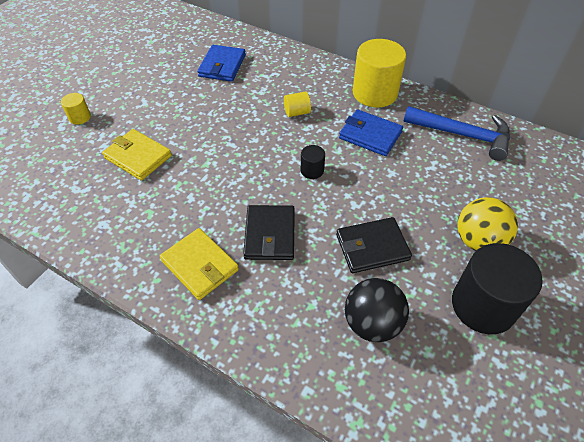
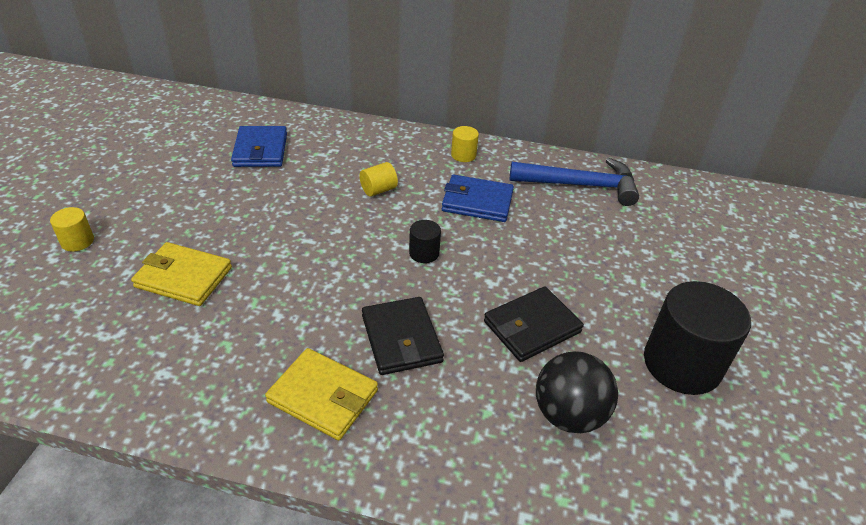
camera: 20 degrees left, 10 degrees down
yellow cylinder [353,39,406,107] -> yellow cylinder [451,126,479,162], size x0.45
yellow ball [458,197,518,251] -> none

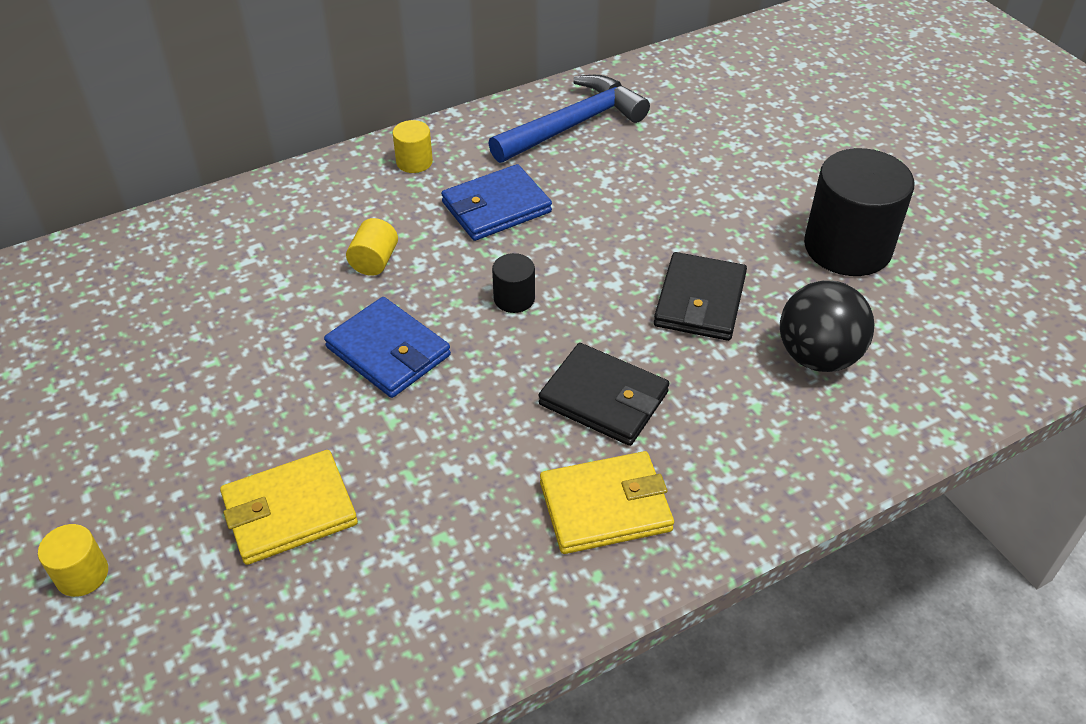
camera: 40 degrees left, 5 degrees up
blue wallet [231,126,287,167] -> blue wallet moved to [324,297,451,398]

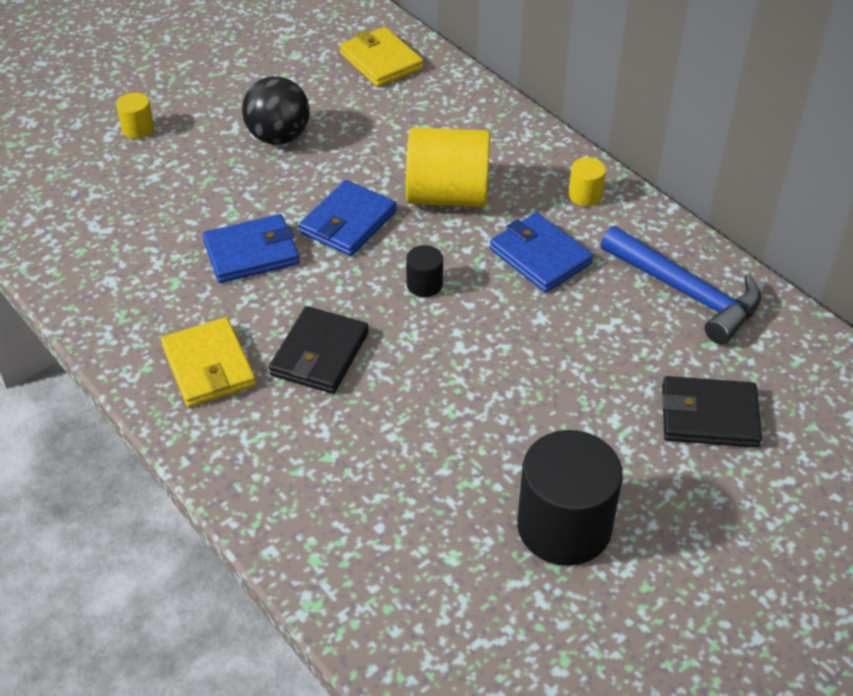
camera: 80 degrees right, 0 degrees up
yellow wallet [220,450,358,565] -> yellow wallet moved to [339,27,424,87]
yellow cylinder [346,218,398,276] -> yellow cylinder [406,127,490,207], size x2.20
black wallet [654,252,747,341] -> black wallet moved to [662,376,762,448]
black ball [780,280,874,372] -> black ball moved to [242,76,310,145]
none -> blue wallet [203,214,299,283]

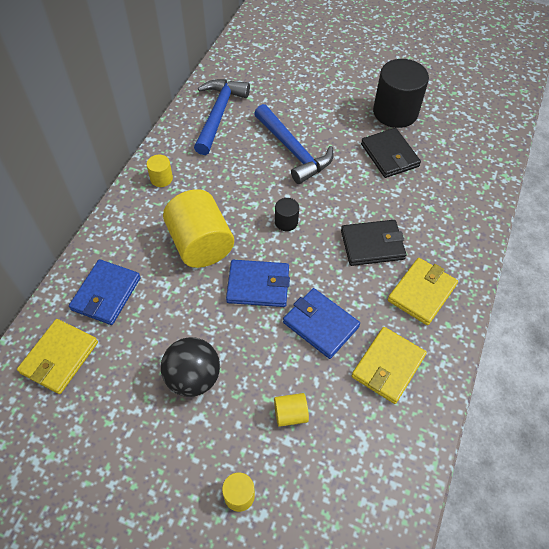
camera: 120 degrees left, 10 degrees up
blue wallet [490,213,593,293] -> blue wallet moved to [69,259,141,325]
black wallet [662,376,762,448] -> black wallet moved to [361,128,421,178]
none -> blue hammer [254,104,333,184]
none -> yellow cylinder [274,393,309,427]
none -> yellow wallet [352,327,427,404]

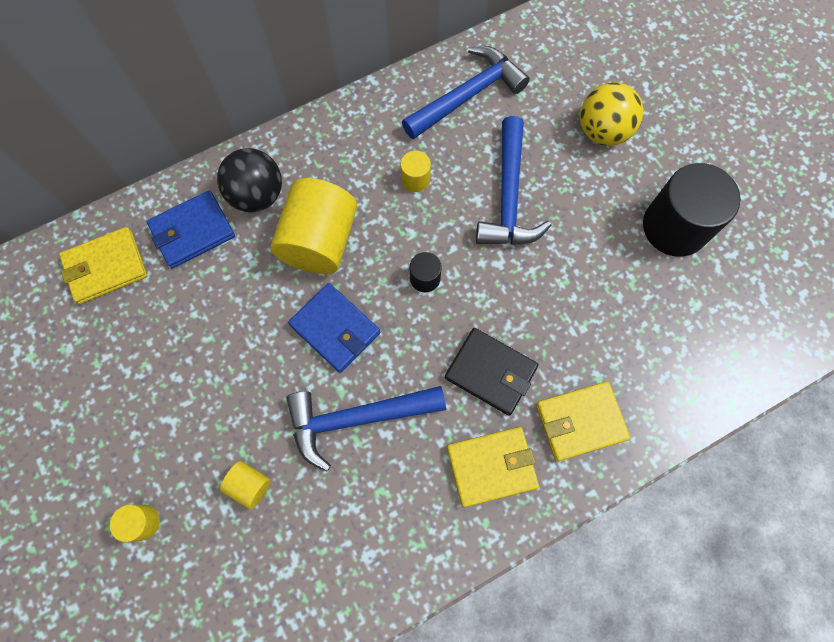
camera: 40 degrees right, 15 degrees up
yellow cylinder [147,155,173,187] -> yellow cylinder moved to [400,151,431,192]
black ball [161,337,220,397] -> black ball moved to [217,148,282,212]
blue wallet [283,288,360,359] -> blue hammer [286,386,446,472]
yellow wallet [352,327,427,404] -> yellow wallet moved to [536,381,630,462]
black wallet [361,128,421,178] -> none
none -> yellow ball [580,82,643,146]

